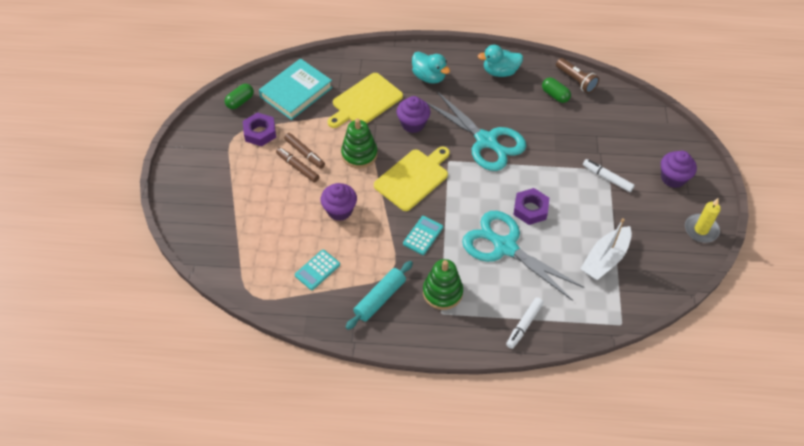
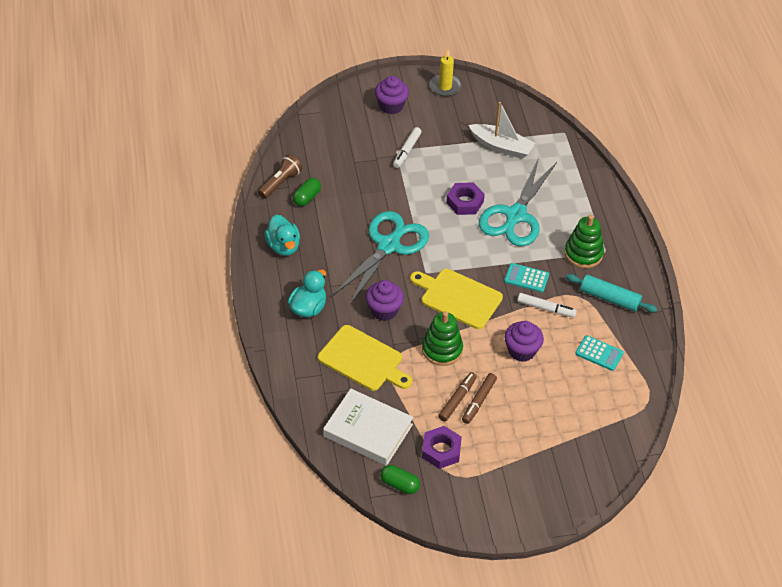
camera: 105 degrees left, 5 degrees down
turquoise book [259,58,333,120] -> white book [323,389,413,466]
white marker [506,297,544,349] -> white marker moved to [517,293,577,318]

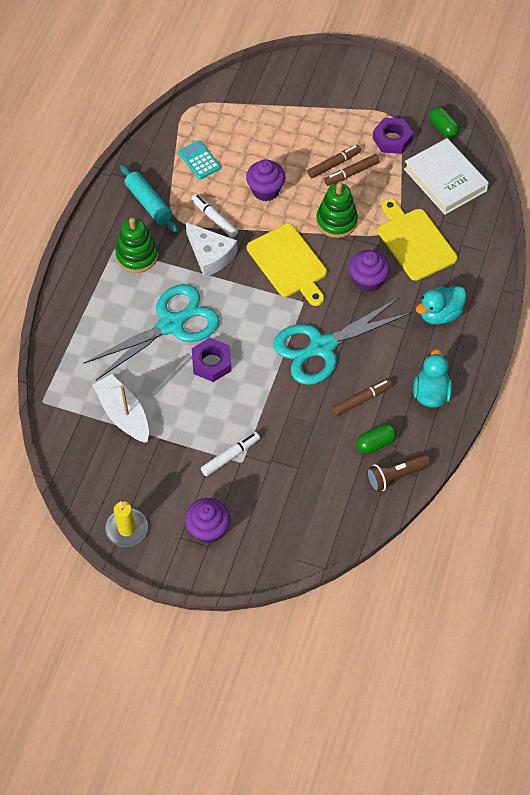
camera: 150 degrees left, 10 degrees up
turquoise calculator [504,263,549,292] -> white cheese [186,223,238,277]
none -> brown marker [331,379,392,416]

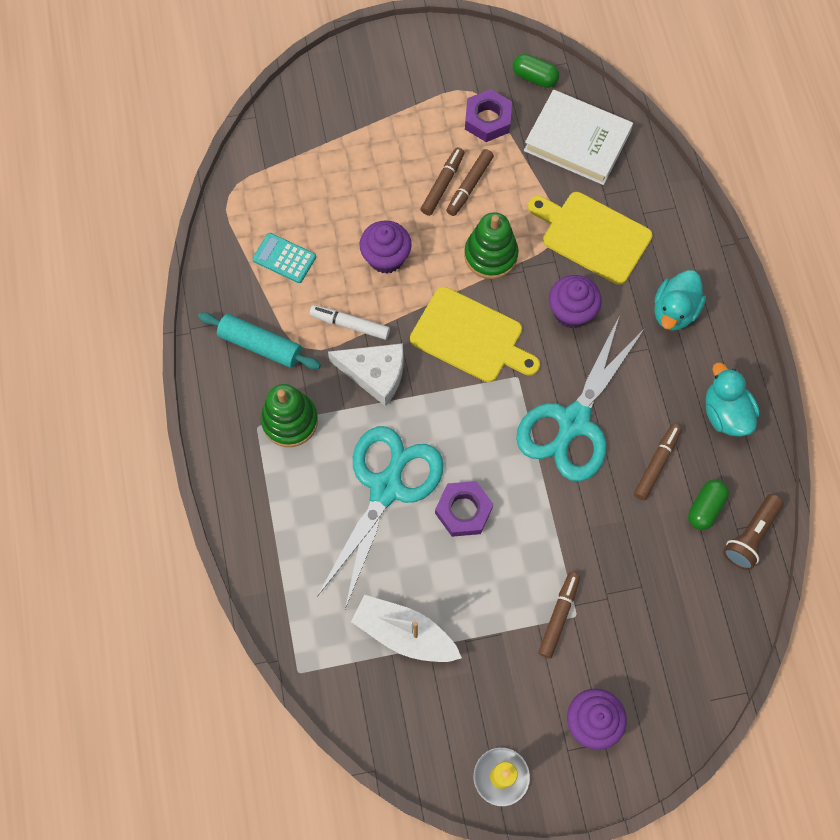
camera: 30 degrees left, 10 degrees up
white marker [201,431,260,476] -> brown marker [538,572,580,659]

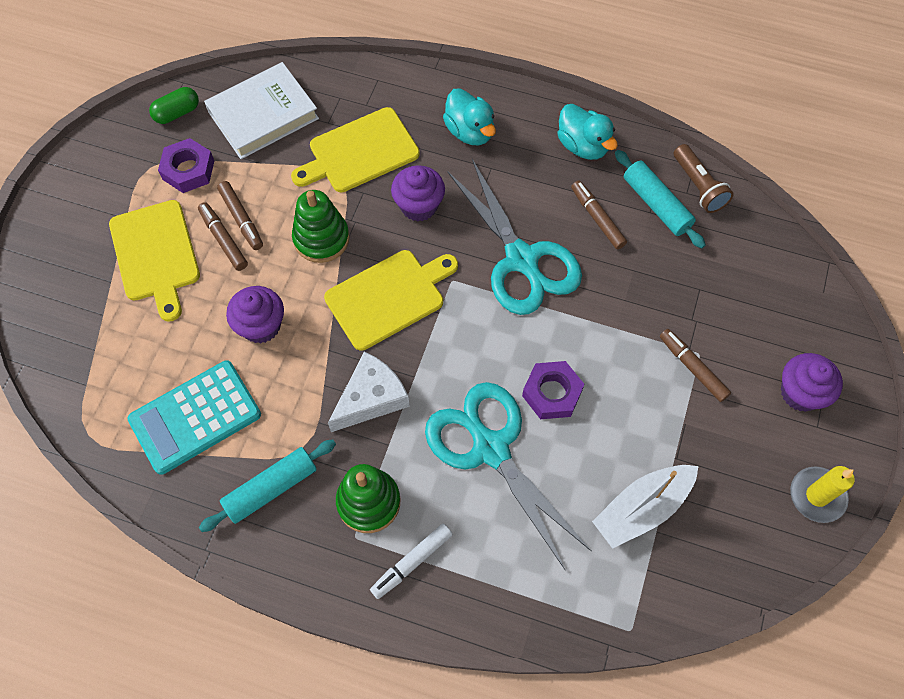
camera: 60 degrees left, 5 degrees down
turquoise calculator [252,233,316,283] -> turquoise calculator [127,360,261,475], size x1.81
white marker [310,305,390,340] -> white marker moved to [370,524,453,599]
green capsule [688,479,729,530] -> turquoise rolling pin [615,150,705,249]
turquoise duck [705,362,760,437] -> turquoise duck turned 135 degrees counterclockwise [557,104,618,160]
none -> yellow cutting board [109,200,200,322]

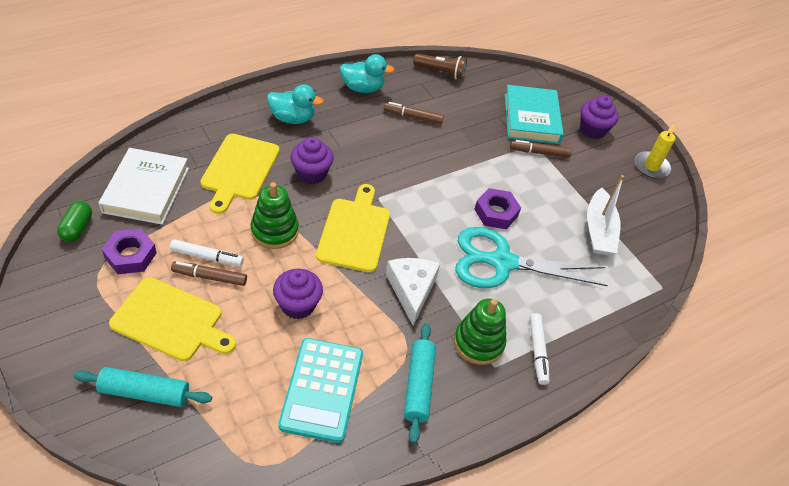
camera: 55 degrees left, 15 degrees down
brown marker [217,181,263,250] -> white marker [170,239,244,266]
turquoise scissors [447,159,582,315] -> none
turquoise rolling pin [615,150,705,249] -> turquoise rolling pin moved to [74,367,212,407]
none -> turquoise book [504,85,564,144]

